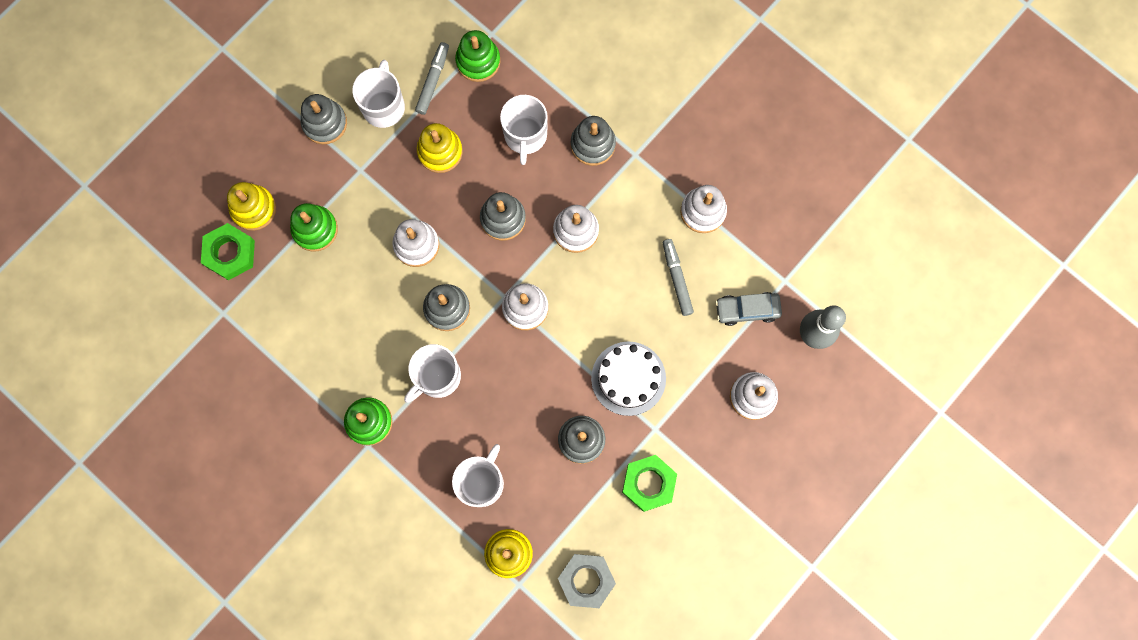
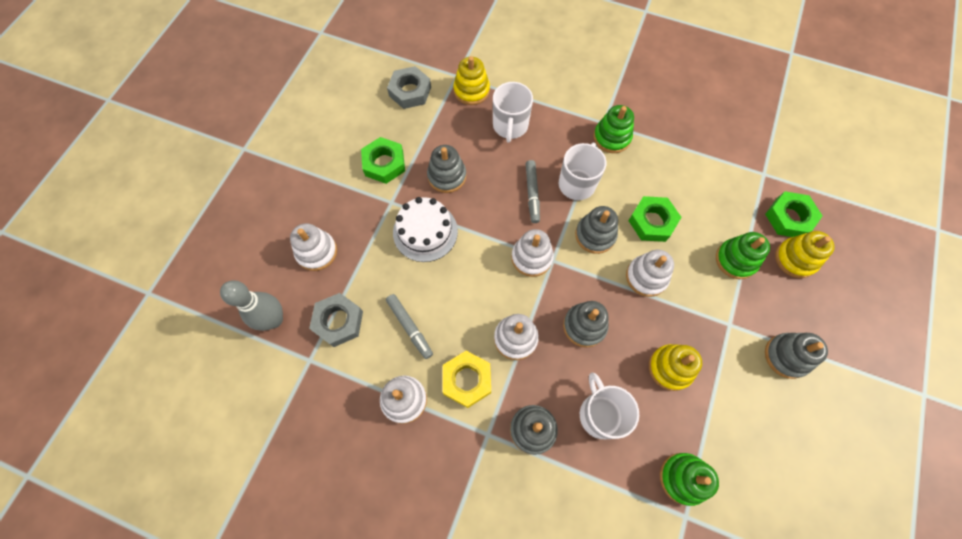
camera: 160 degrees right, 10 degrees down
white mug [352,60,405,128] -> none
grey marker [415,42,449,115] -> grey marker moved to [526,160,540,223]
grey car [715,292,782,326] -> grey nut [309,293,363,347]
none -> yellow nut [443,351,491,408]
none -> green nut [628,196,682,242]

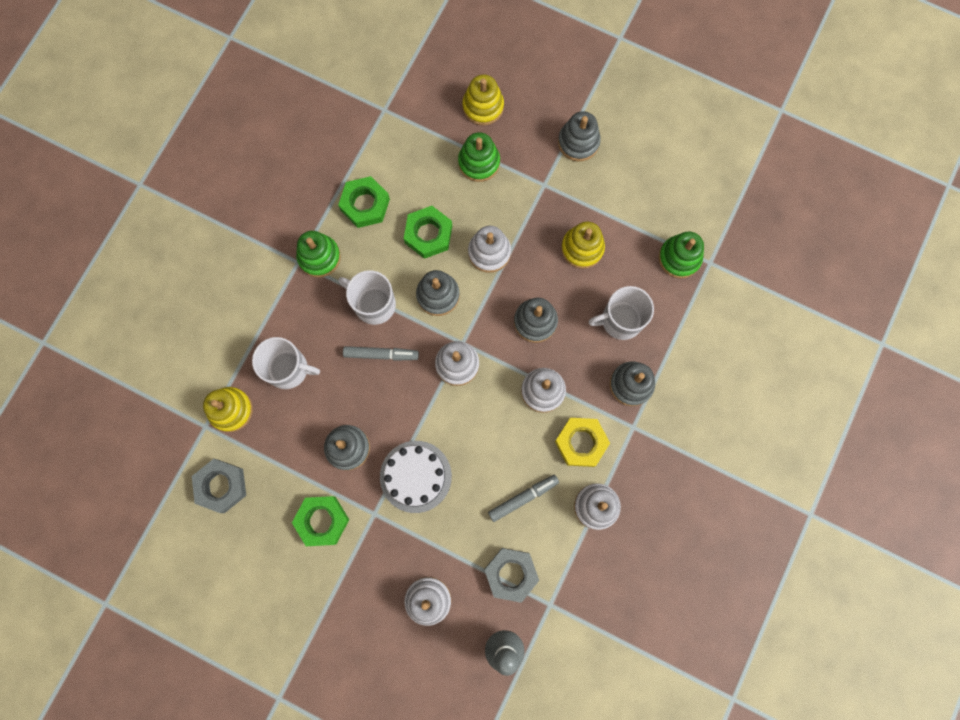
camera: 85 degrees left, 10 degrees up
green nut [765,191,823,237] -> green nut moved to [338,176,390,228]

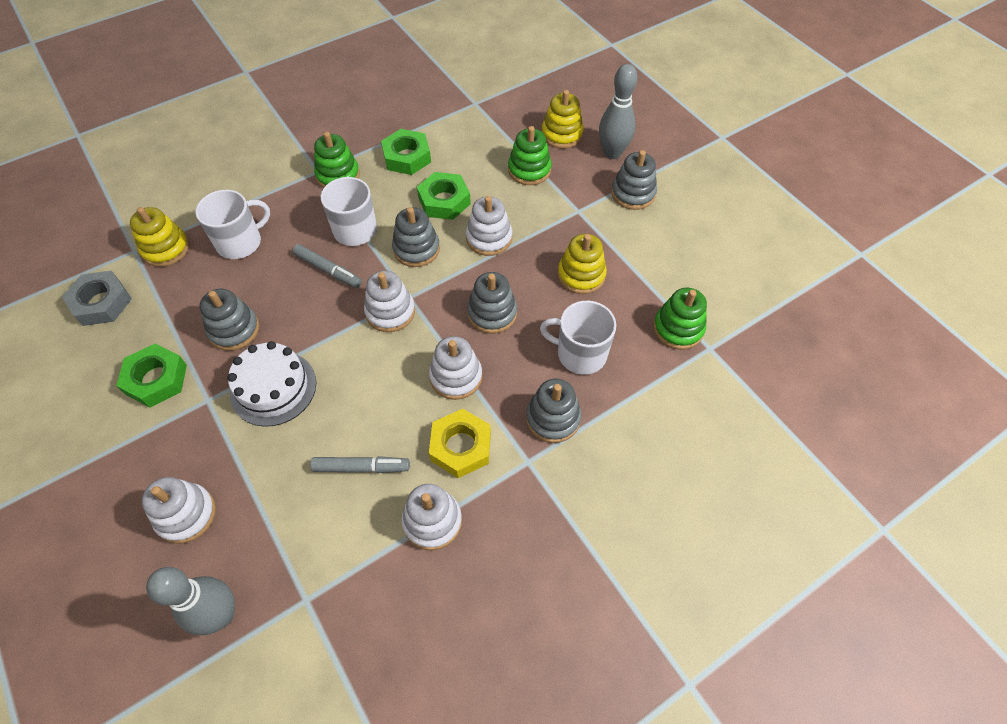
camera: 30 degrees right, 20 degrees down
white mug [252,337,320,389] -> white mug turned 75 degrees counterclockwise [195,190,270,259]
grey nut [484,548,539,603] -> none
none -> grey bowling pin [599,64,638,159]

